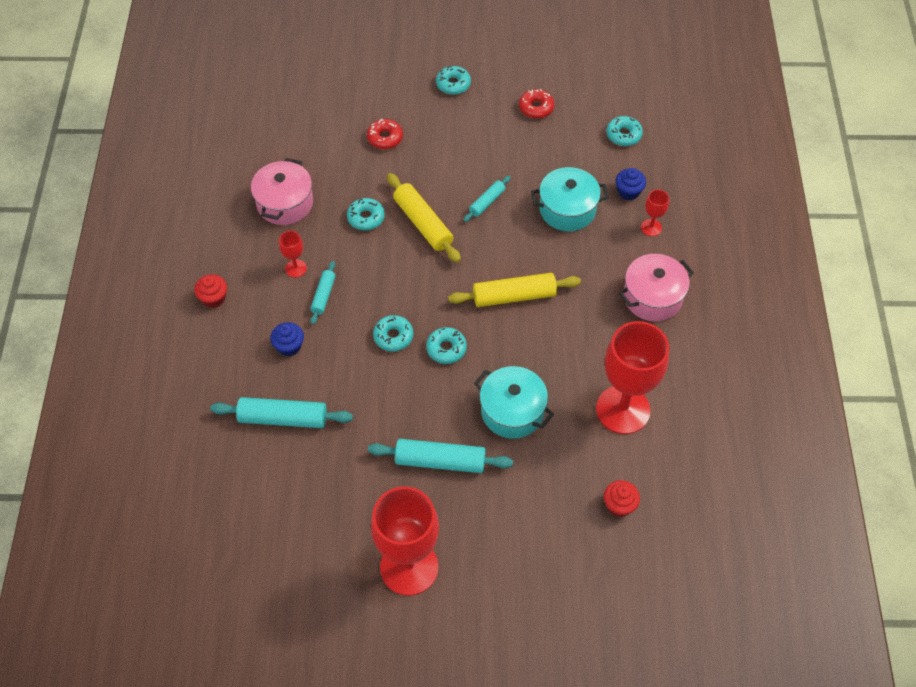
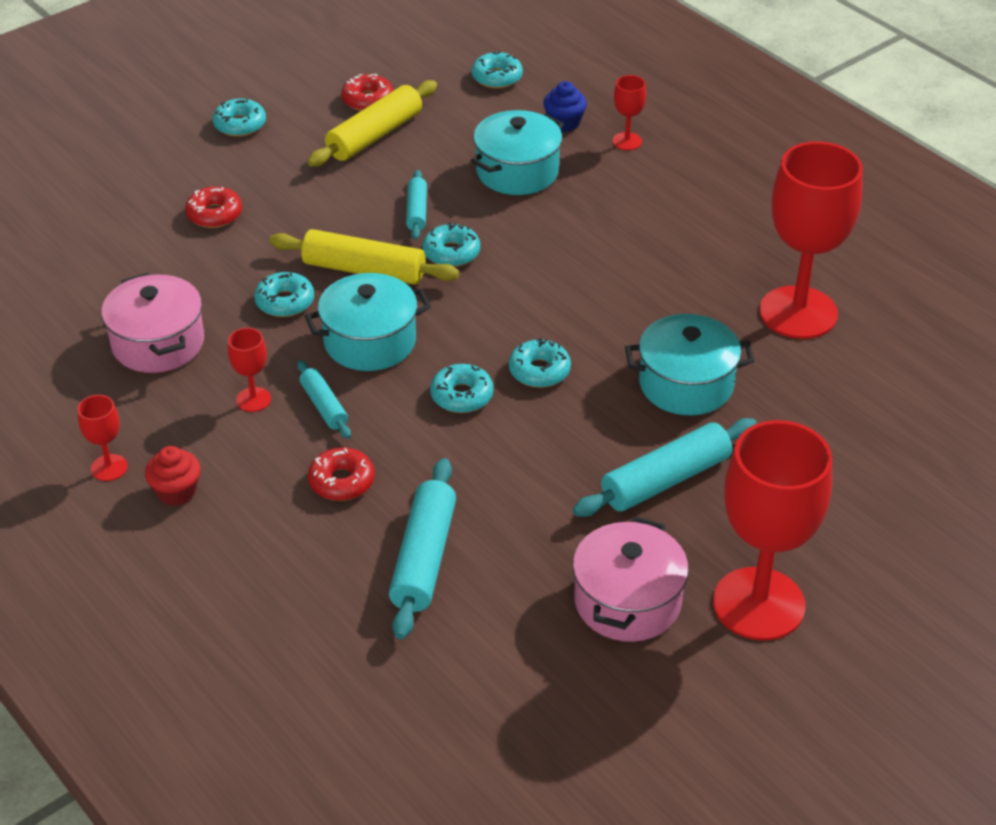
camera: 40 degrees left, 15 degrees down
turquoise rolling pin [210,397,353,428] -> turquoise rolling pin turned 45 degrees counterclockwise [389,458,456,639]
blue cupcake [270,322,304,356] -> red donut [308,448,375,501]
yellow rolling pin [448,273,581,307] -> yellow rolling pin moved to [308,80,437,167]
red cupcake [604,480,640,517] -> none
pink pot [619,254,694,321] -> pink pot moved to [573,517,689,642]
none -> red goblet [77,395,128,481]
none -> turquoise pot [305,273,431,371]
none -> turquoise donut [423,223,480,267]

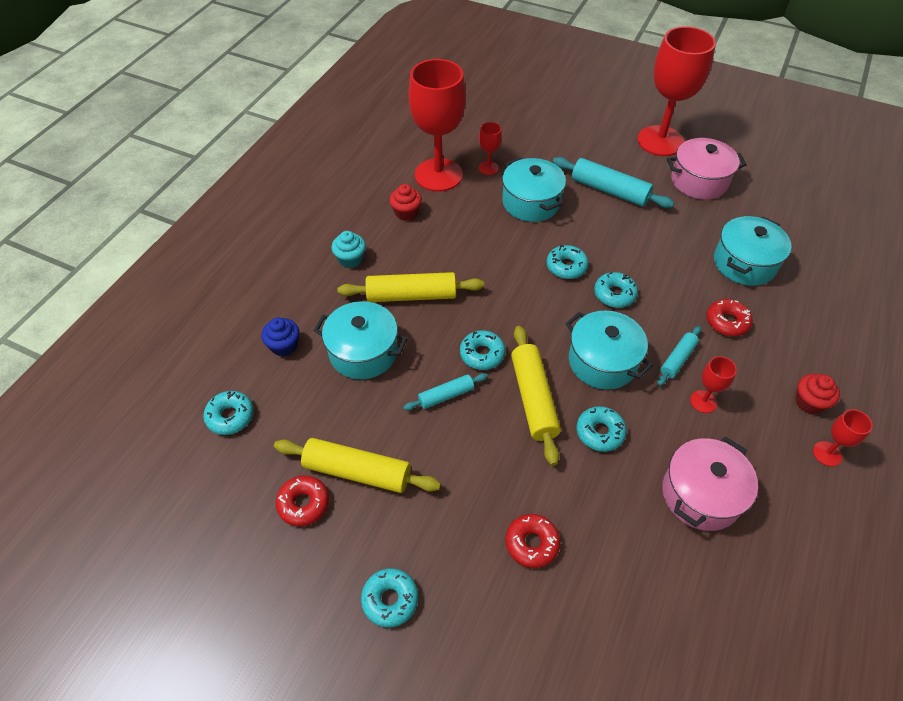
camera: 115 degrees left, 10 degrees up
turquoise rolling pin [389,458,456,639] -> turquoise pot [714,216,792,286]
red goblet [612,75,646,150] -> red goblet moved to [479,122,502,175]
none -> turquoise cupcake [331,231,366,268]
none -> yellow rolling pin [337,272,484,302]
none -> red cupcake [389,184,422,221]

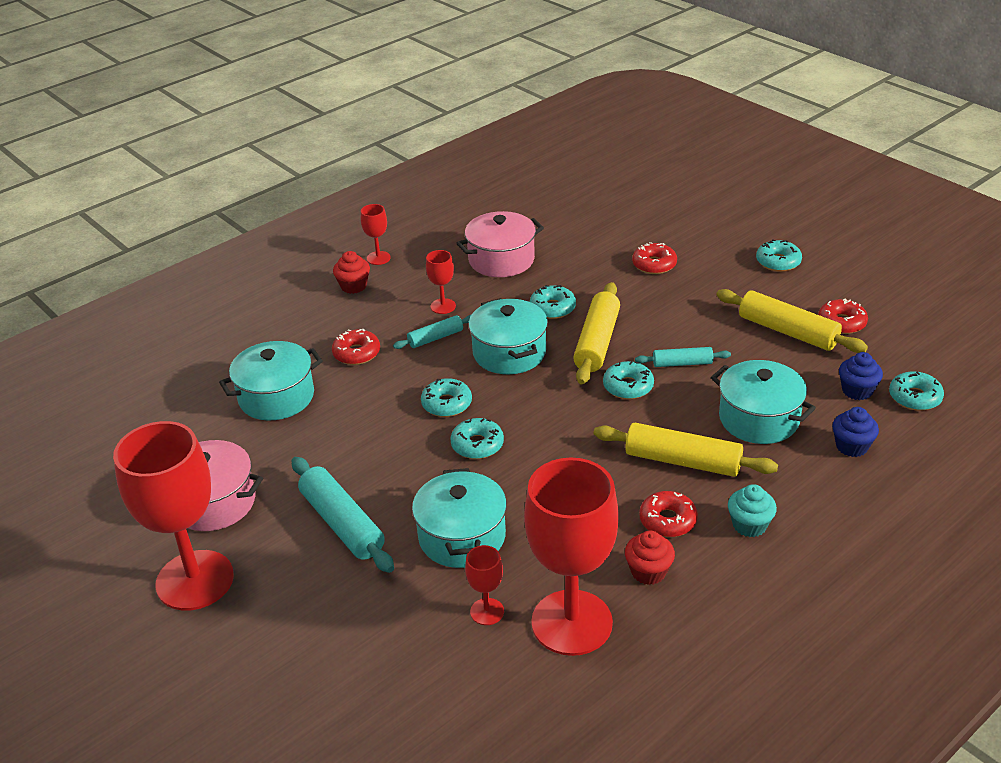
camera: 155 degrees left, 15 degrees down
none -> red donut [639,491,698,537]
none -> blue cupcake [839,352,883,400]

